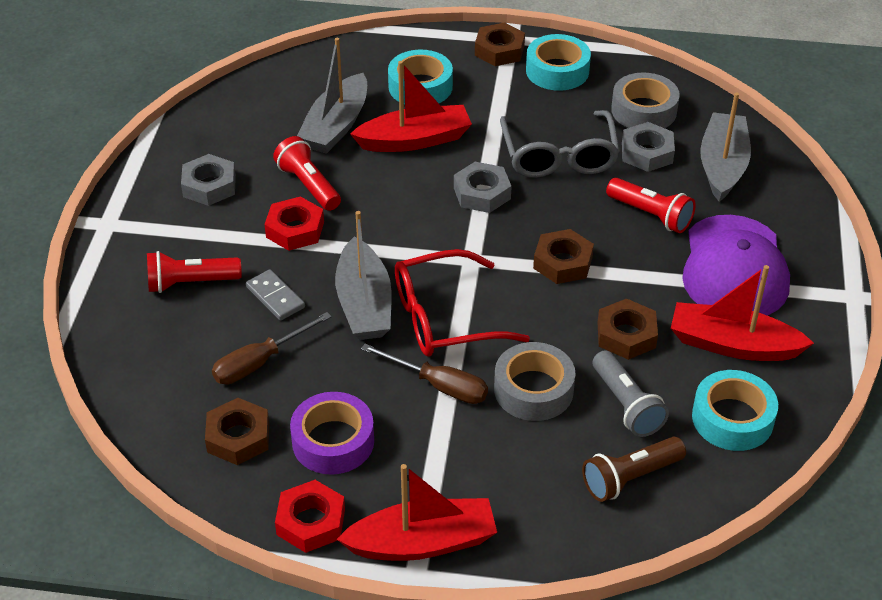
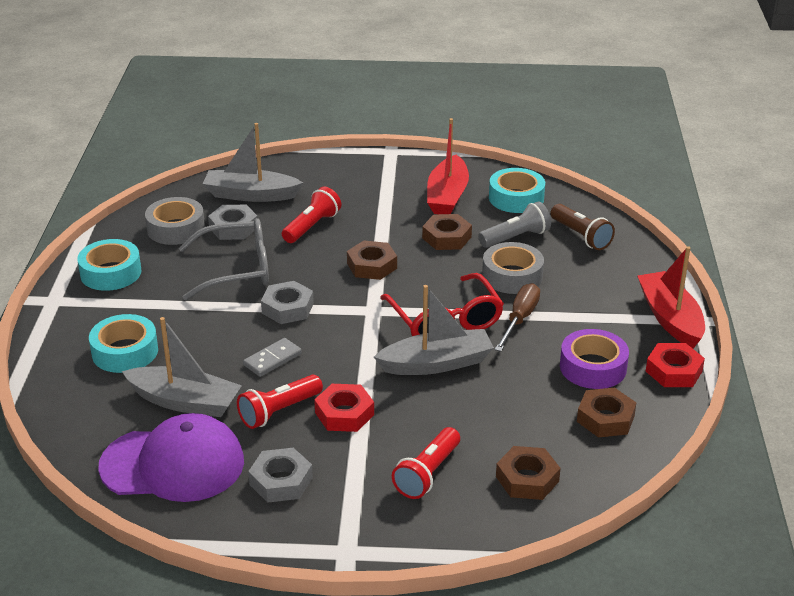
camera: 95 degrees left, 10 degrees down
red flashlight [147,251,242,293] -> red flashlight turned 45 degrees clockwise [392,427,460,499]
brown screwdriver [212,312,332,384] -> none
grey domino [246,269,305,321] -> grey domino moved to [243,338,302,377]
red boat [350,61,472,152] -> none
brown nut [475,22,525,66] -> brown nut moved to [496,446,561,500]
purple cap [682,215,790,316] -> purple cap moved to [98,413,244,502]

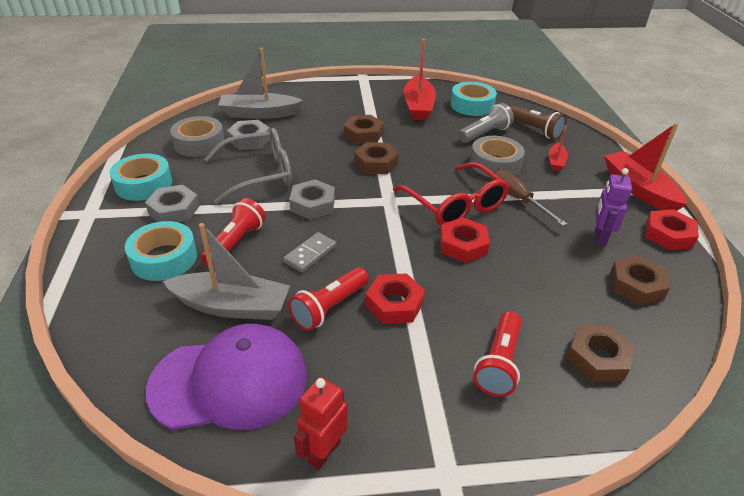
camera: 10 degrees left, 5 degrees up
grey nut [248,448,313,503] -> grey nut moved to [145,185,200,223]
red flashlight [282,187,341,243] -> red flashlight moved to [201,198,266,267]
grey boat [374,285,494,375] -> red nut [440,217,490,263]
brown nut [422,214,472,250] -> brown nut moved to [344,115,384,144]
brown screwdriver [495,283,540,352] -> brown screwdriver turned 45 degrees counterclockwise [492,169,567,226]
purple tape [560,329,629,389] -> purple robot [595,168,632,246]
none -> red robot [294,377,348,470]
none -> red boat [549,125,568,171]

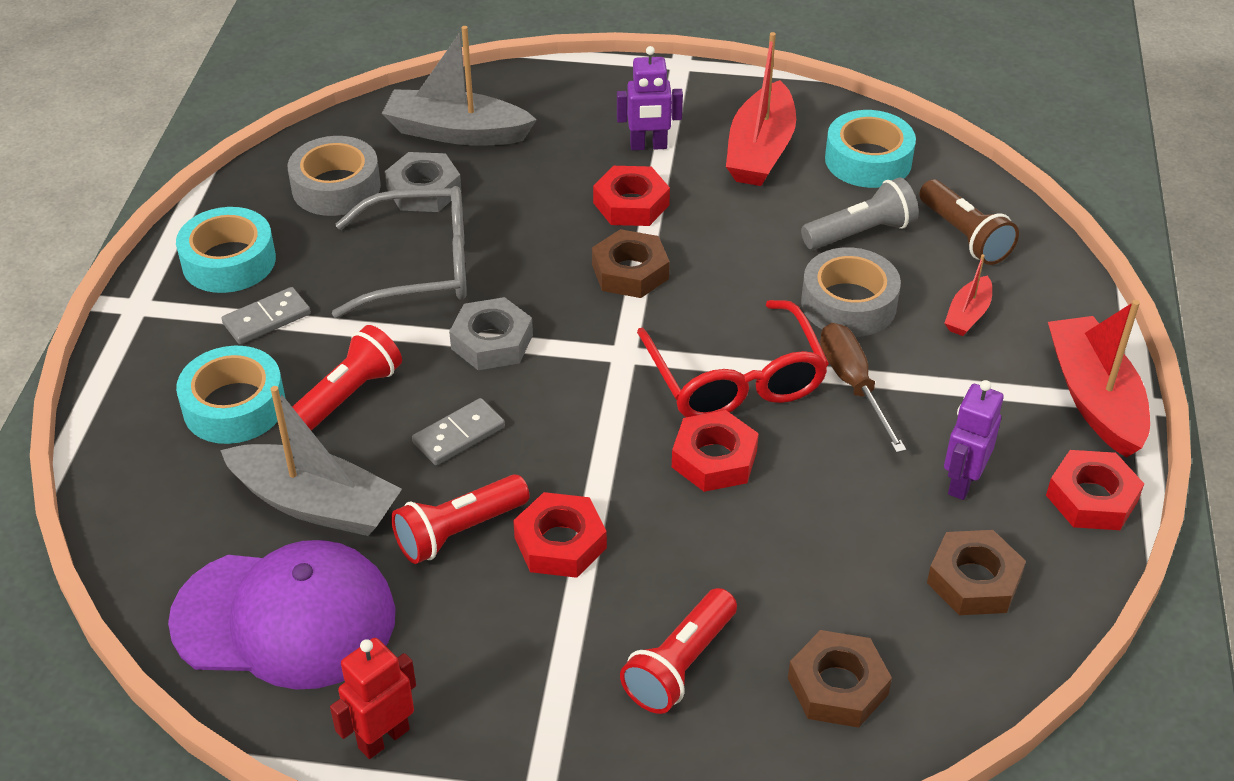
camera: 15 degrees right, 5 degrees up
grey nut [145,185,200,223] -> grey domino [221,287,311,344]
brown nut [344,115,384,144] -> red nut [593,166,670,226]
none -> purple robot [617,46,683,150]

